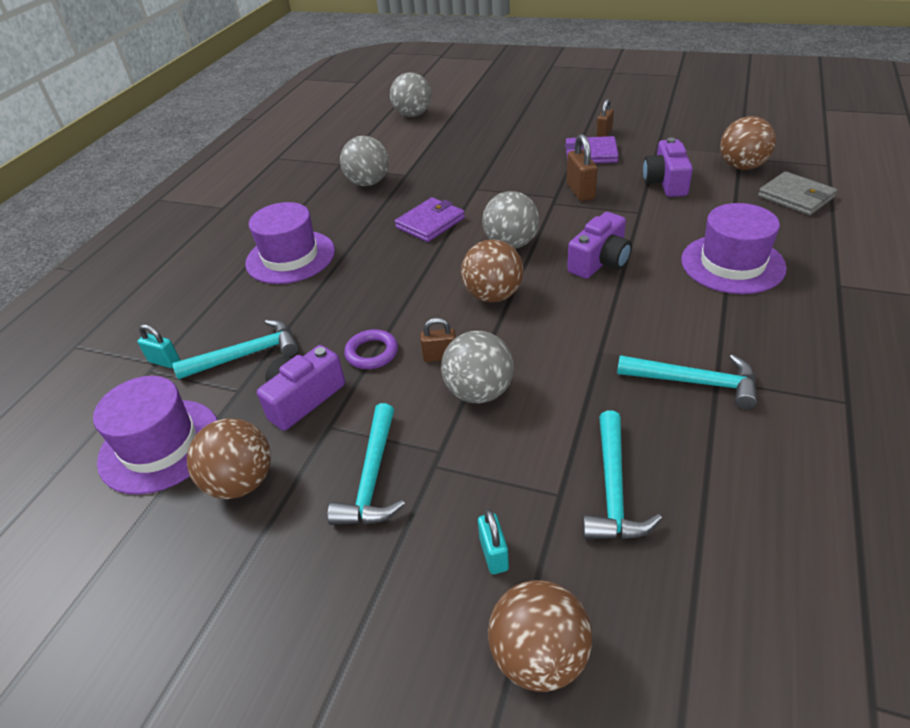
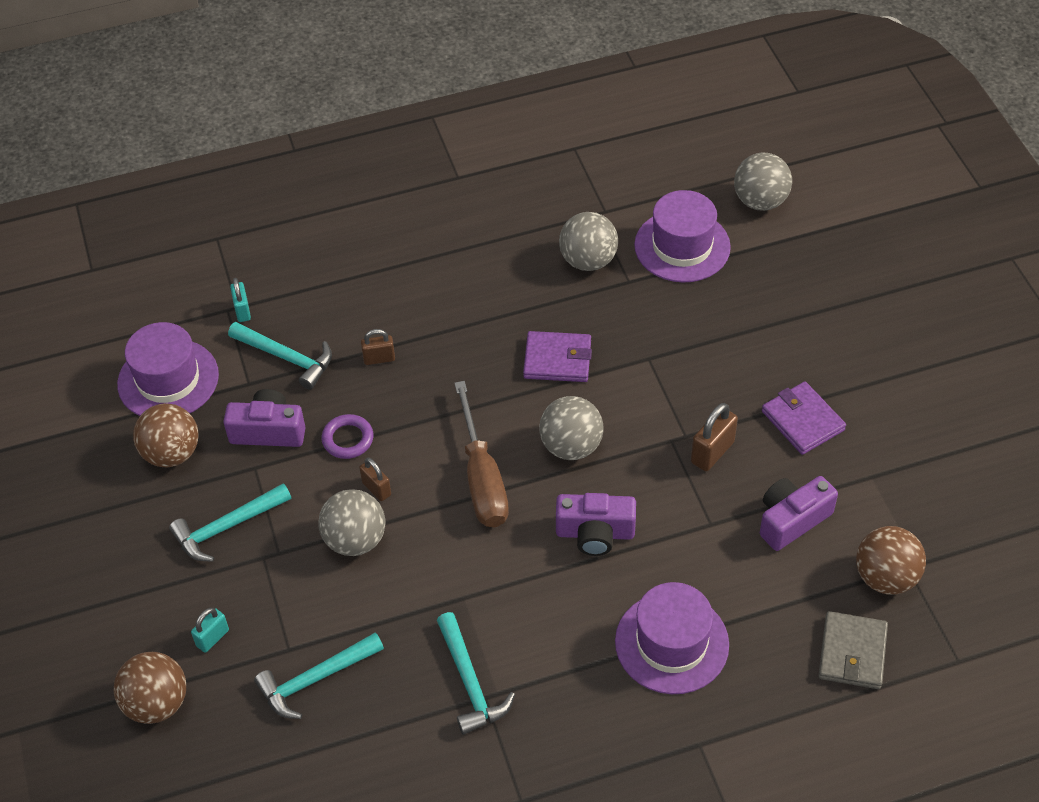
camera: 50 degrees right, 10 degrees up
purple hat [245,202,335,284] -> purple hat moved to [634,190,731,283]
brown ball [461,239,523,302] -> brown screwdriver [454,381,509,527]
brown padlock [596,99,614,137] -> brown padlock moved to [361,329,395,365]

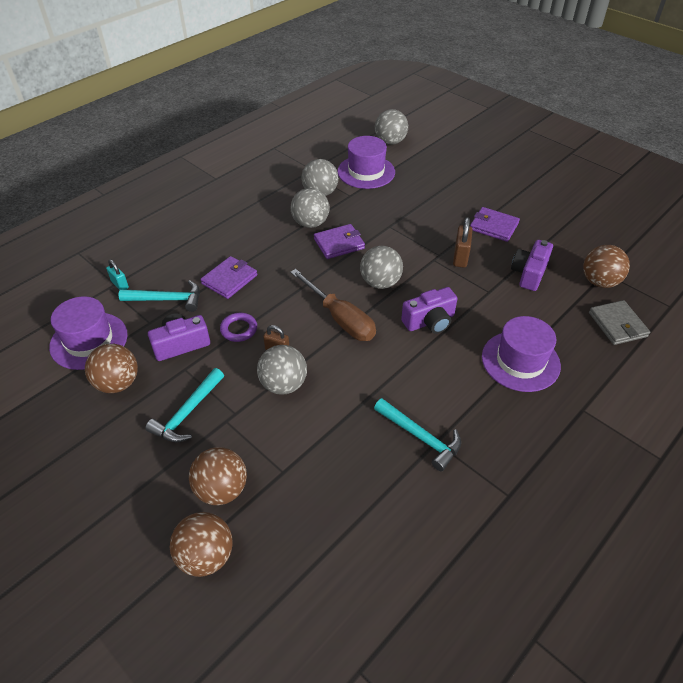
camera: 30 degrees left, 5 degrees down
turquoise padlock [191,608,229,653] -> brown ball [189,447,247,505]
turquoise hammer [254,632,384,719] -> none
brown padlock [361,329,395,365] -> purple wallet [200,256,257,299]
none -> grey ball [291,188,330,228]

